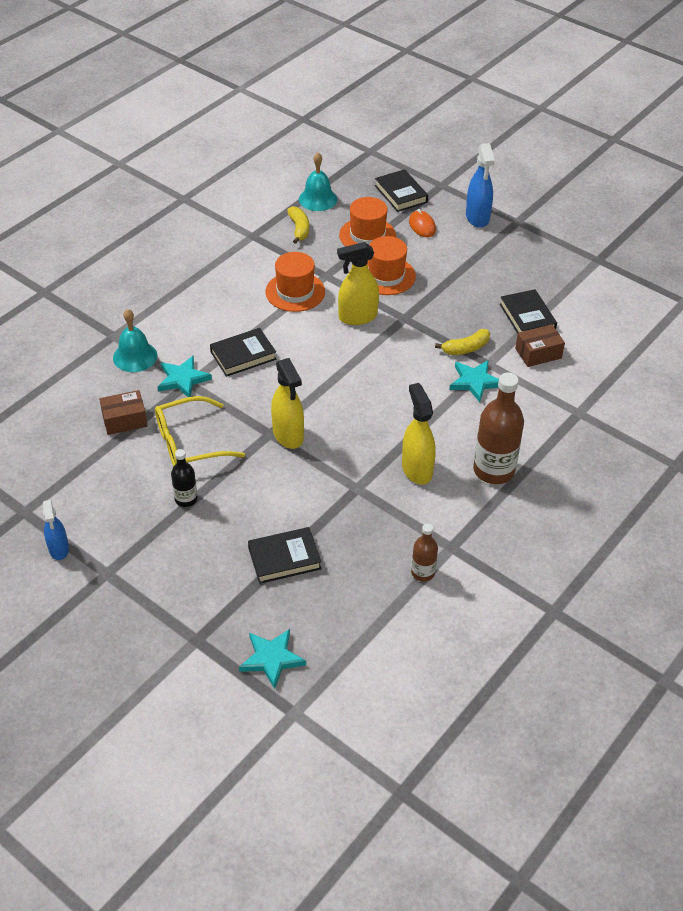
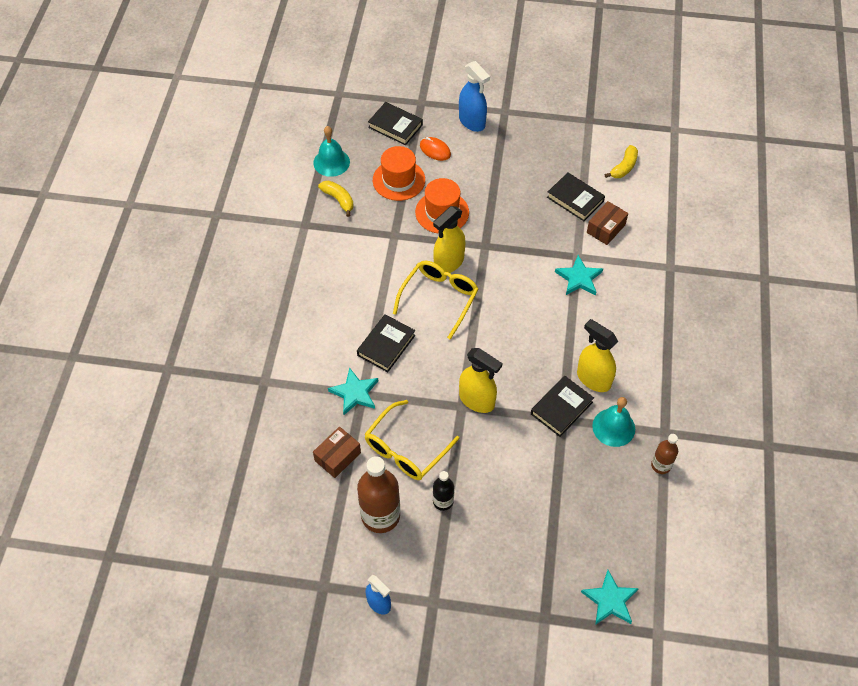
camera: 30 degrees left, 10 degrees up
turquoise bell [113,309,157,372] -> turquoise bell moved to [592,397,635,447]
black book [248,527,322,584] -> black book moved to [531,376,594,437]
orange hat [266,252,325,312] -> none
yellow banana [435,329,490,355] -> yellow banana moved to [605,145,638,178]
brown bottle [473,373,524,484] -> brown bottle moved to [357,456,400,533]
none -> yellow glasses [393,261,479,340]

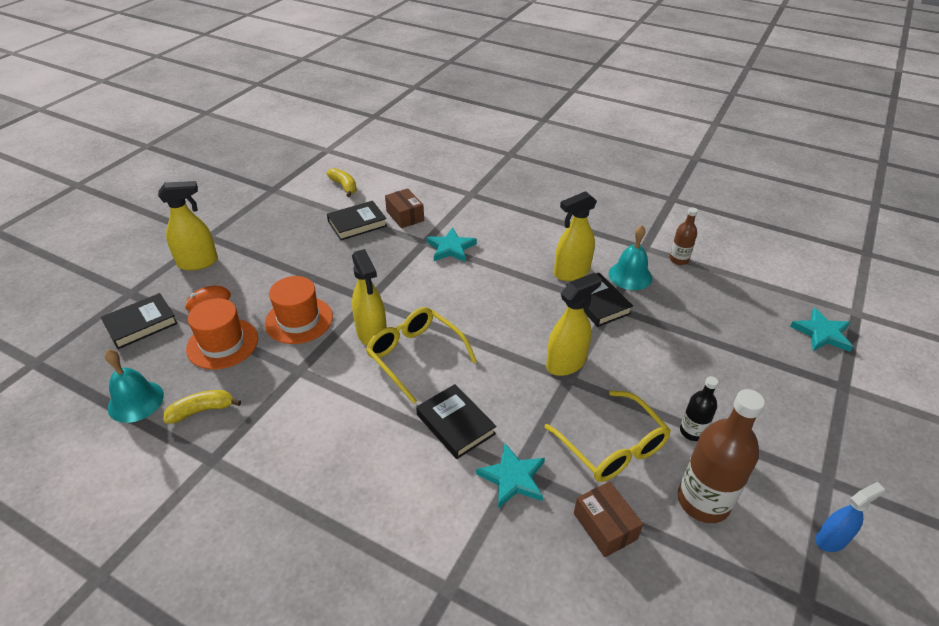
camera: 70 degrees left, 15 degrees down
blue spray bottle [459,61,490,132] -> yellow spray bottle [158,181,218,270]

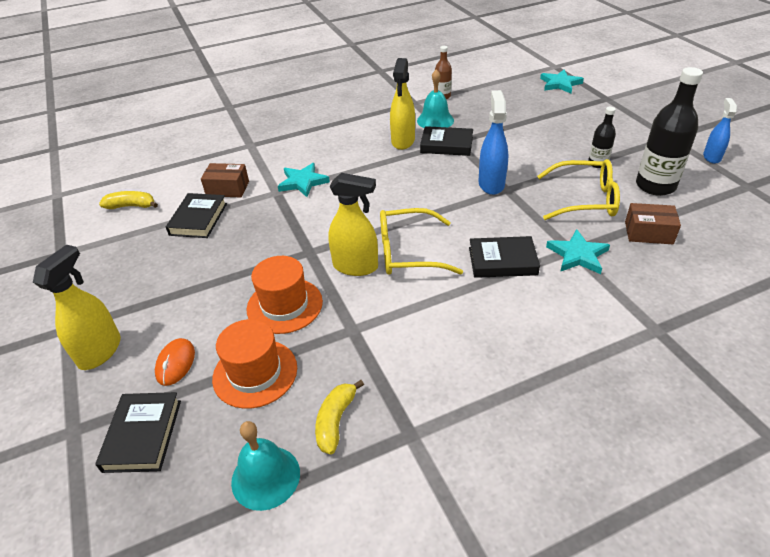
camera: 50 degrees left, 0 degrees up
yellow spray bottle [546,273,602,376] -> blue spray bottle [479,90,508,195]
brown bottle [678,389,765,523] -> black bottle [636,67,703,196]

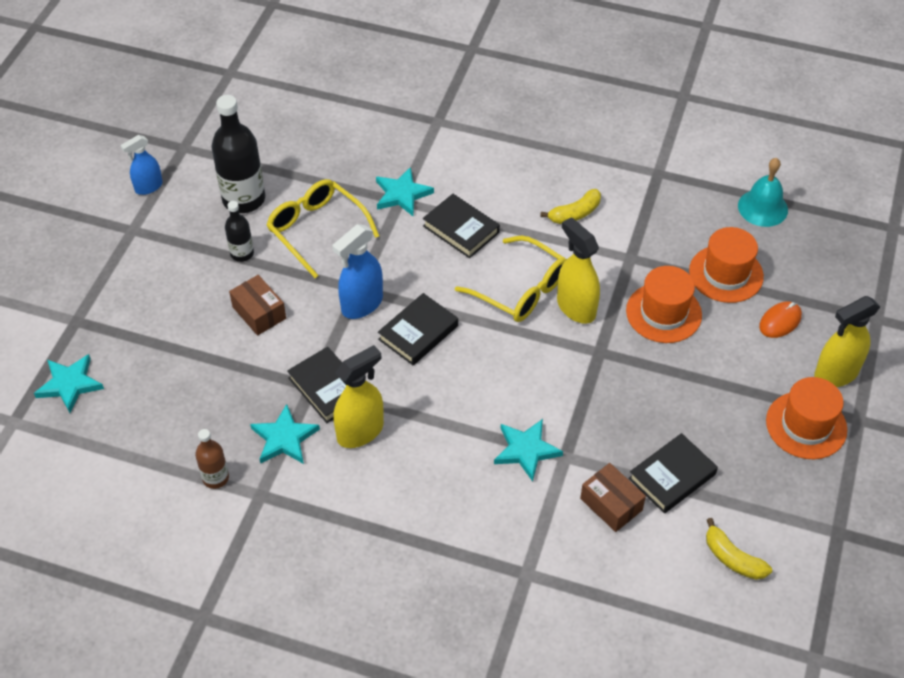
camera: 140 degrees left, 10 degrees up
black book [95,392,181,473] -> black book moved to [378,293,458,365]
yellow banana [315,380,364,454] -> yellow banana moved to [540,189,601,224]
turquoise bell [417,69,454,128] -> turquoise star [250,404,320,464]
brown box [625,203,681,244] -> brown box moved to [229,275,286,335]
none -> orange hat [766,377,847,459]

